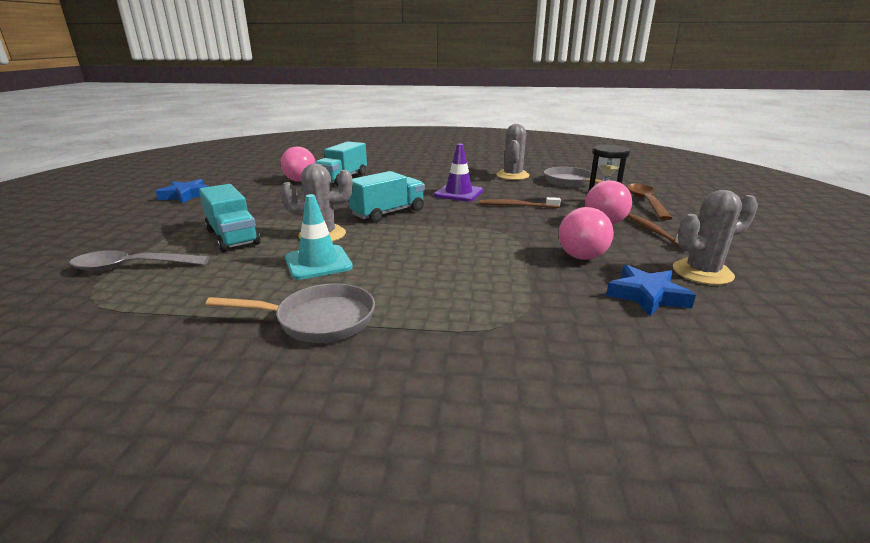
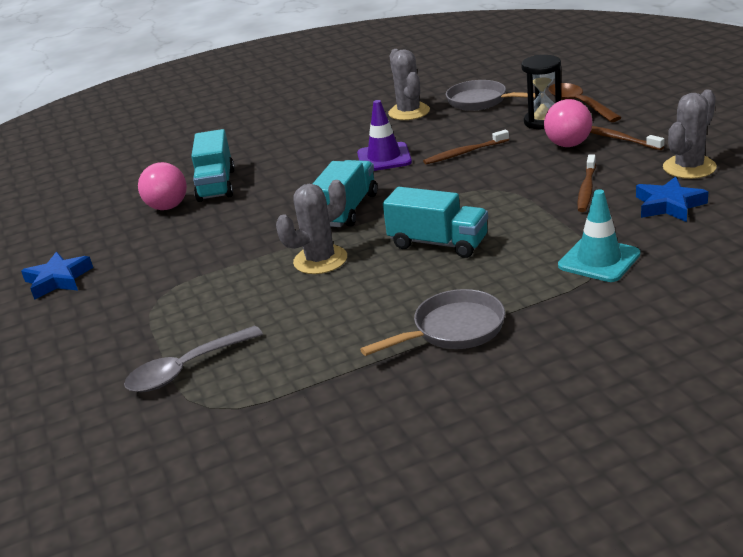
camera: 25 degrees left, 5 degrees up
turquoise truck [199,184,260,252] -> turquoise truck moved to [383,187,488,258]
turquoise traffic cone [285,194,353,280] -> turquoise traffic cone moved to [558,189,640,282]
pink ball [558,207,614,260] -> brown toothbrush [578,155,596,212]

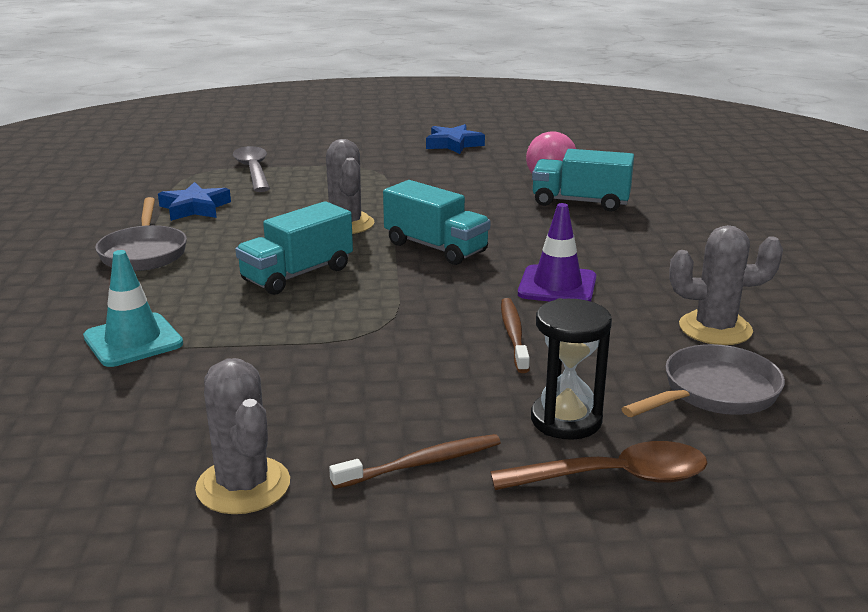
camera: 105 degrees right, 5 degrees down
pink ball [544,99,592,147] -> none
brown toothbrush [578,155,596,212] -> none
blue star [636,177,709,222] -> blue star moved to [158,182,231,221]

